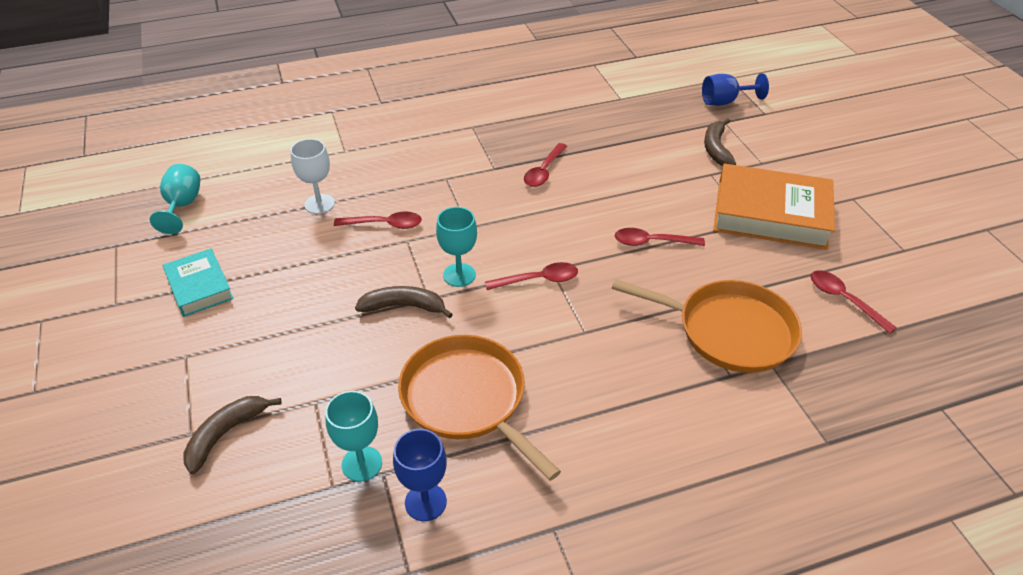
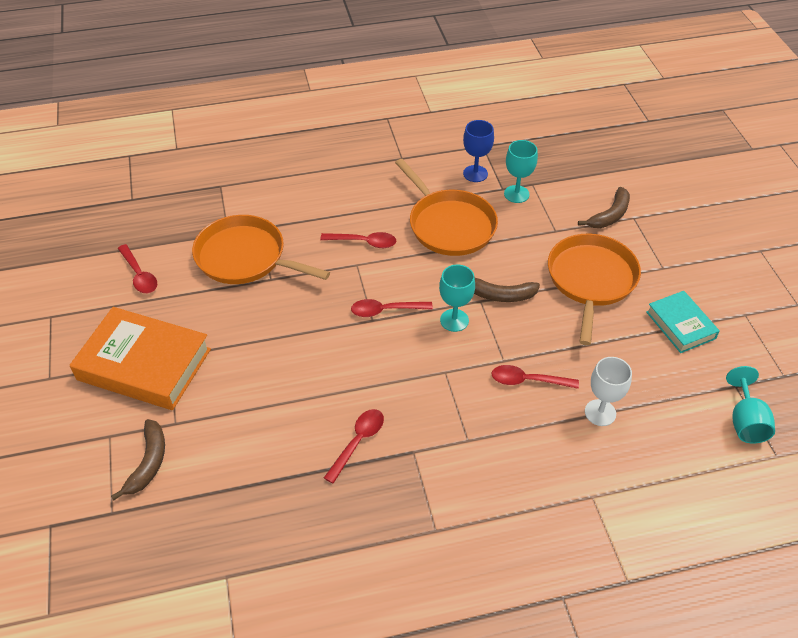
camera: 175 degrees left, 5 degrees up
red spoon [615,228,705,246] -> red spoon moved to [320,232,396,248]
blue goblet [702,73,769,106] -> none
none -> orange pan [548,234,641,345]

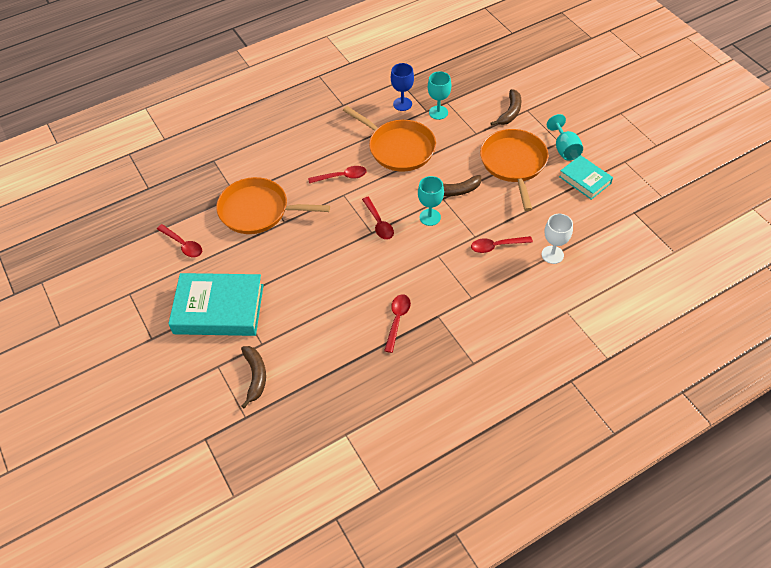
camera: 15 degrees left, 5 degrees up
orange book [70,307,211,410] -> turquoise book [168,273,264,336]
red spoon [351,299,433,317] -> red spoon turned 90 degrees counterclockwise [362,197,394,240]
turquoise goblet [726,366,775,444] -> turquoise goblet moved to [547,114,583,161]

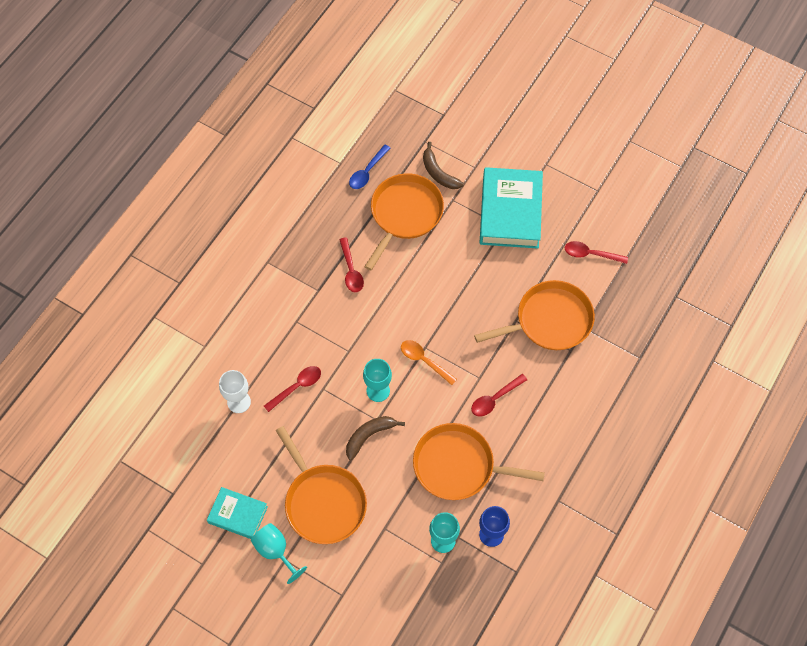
camera: 150 degrees right, 10 degrees up
turquoise book [168,273,264,336] -> turquoise book turned 60 degrees counterclockwise [480,167,543,249]
red spoon [362,197,394,240] -> orange spoon [401,340,457,385]
brown banana [490,89,521,126] -> none
none -> blue spoon [349,145,391,189]
none -> orange pan [364,173,444,270]

